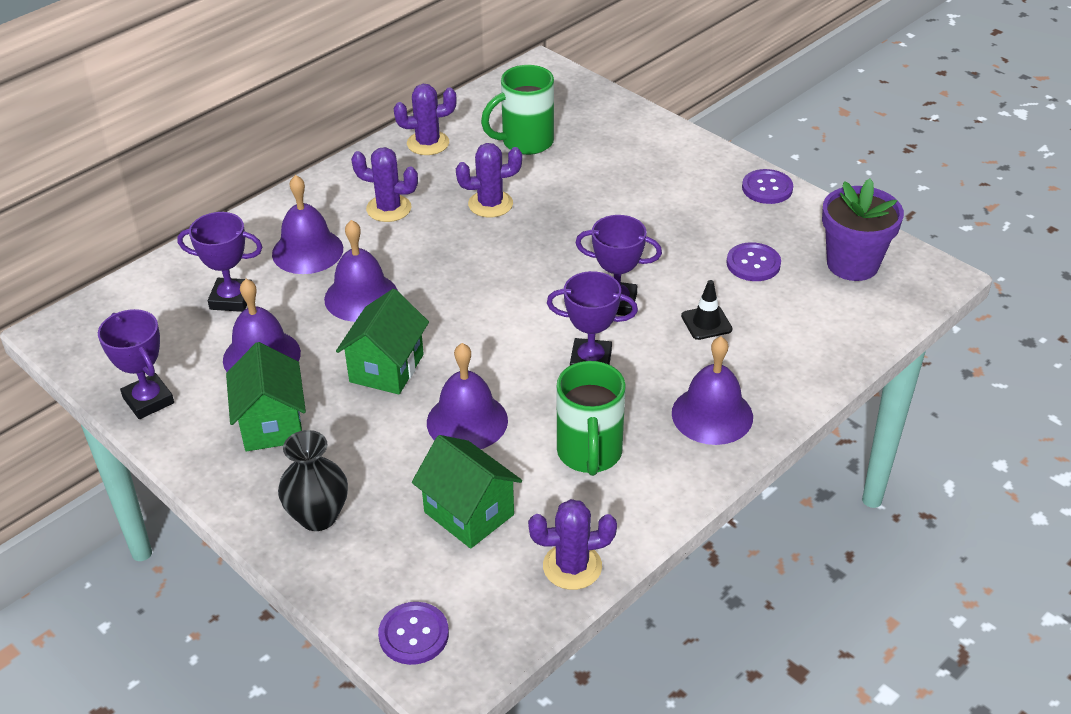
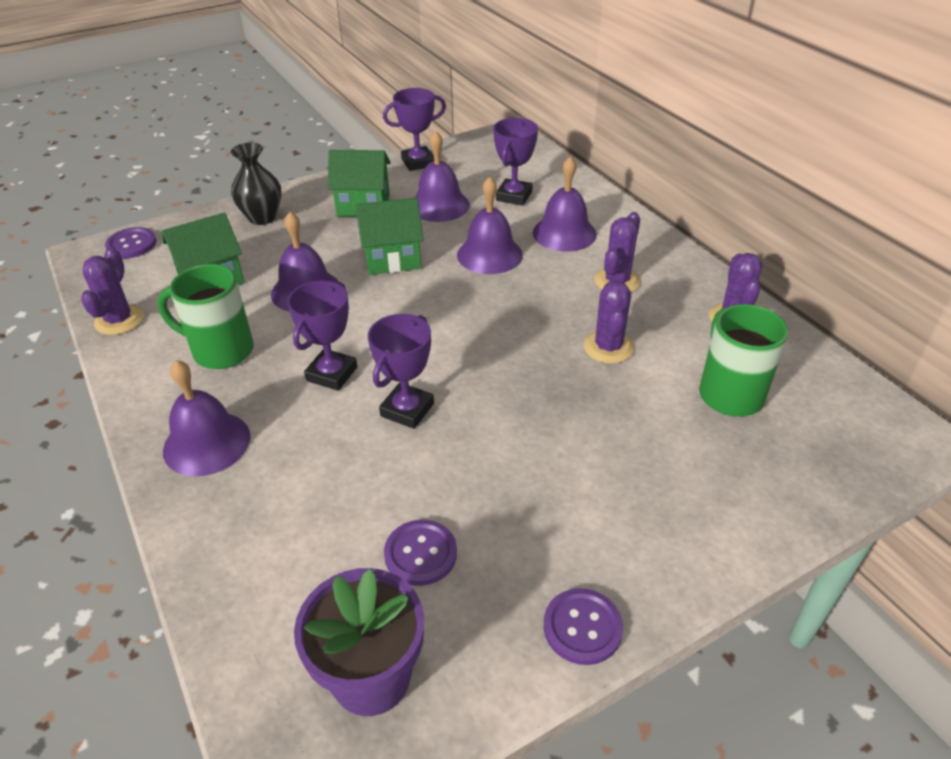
camera: 105 degrees right, 0 degrees up
green house [336,289,429,394] -> green house turned 45 degrees counterclockwise [356,198,424,275]
black traffic cone [681,280,733,340] -> none

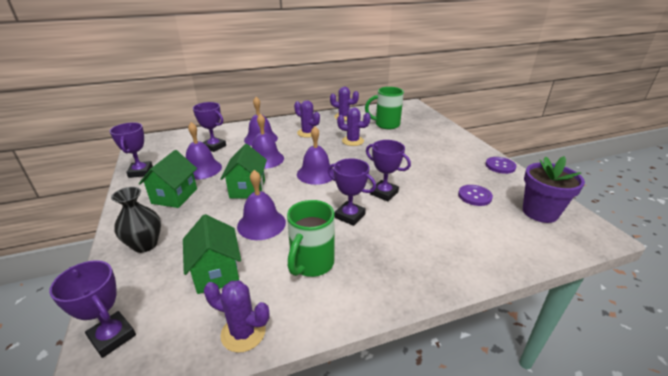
camera: 80 degrees left, 10 degrees down
purple button [105,227,157,259] -> purple trophy [49,260,136,358]
purple bell [163,360,251,477] -> purple bell moved to [297,126,334,185]

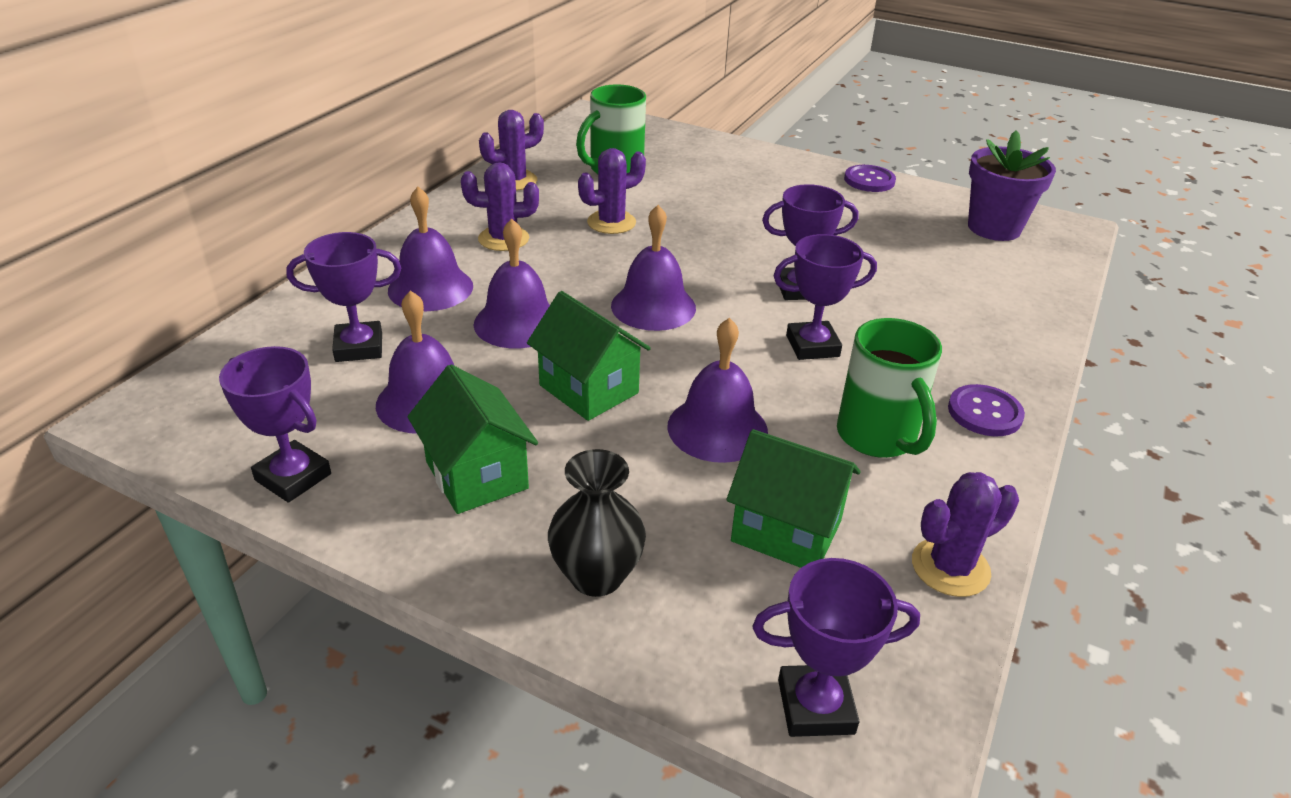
camera: 45 degrees left, 5 degrees up
purple button [458,185,493,206] -> purple button moved to [948,384,1025,436]

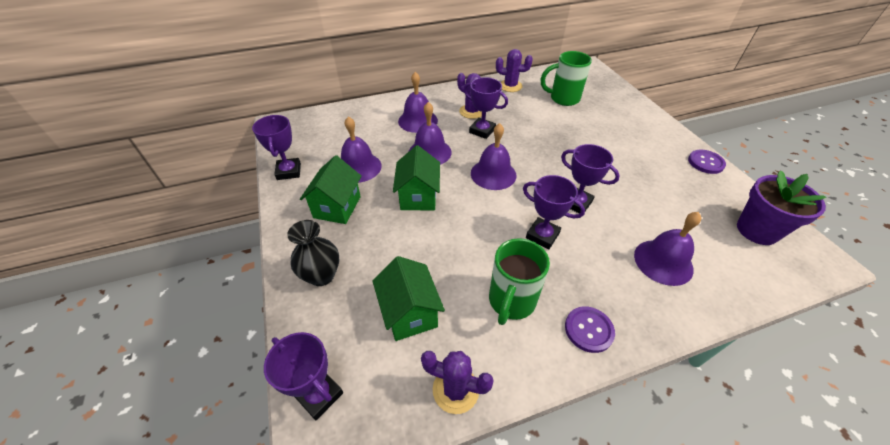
camera: 45 degrees right, 10 degrees up
purple trophy [286,232,401,362] -> purple trophy moved to [464,77,508,139]
purple cactus [578,148,646,234] -> none
purple bell [667,318,768,463] -> purple bell moved to [634,212,701,286]

